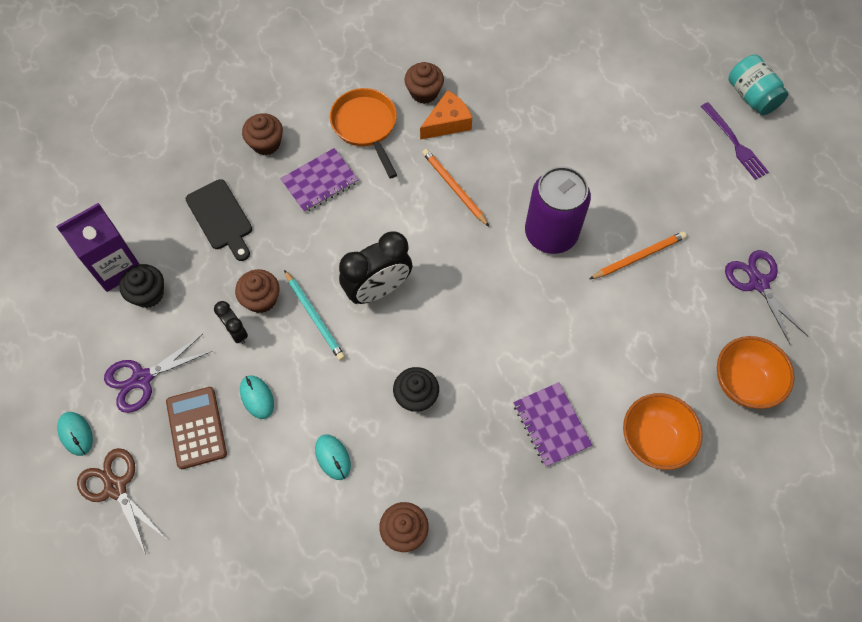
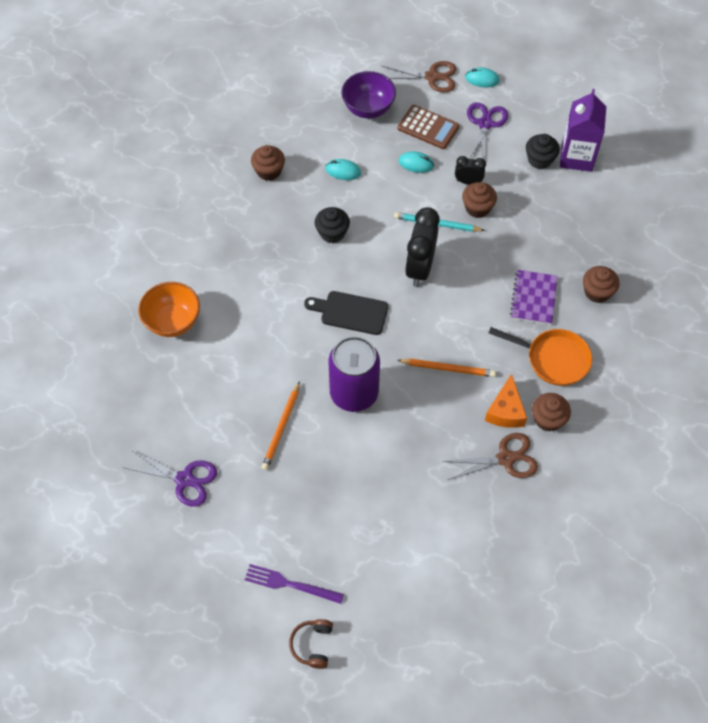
camera: 135 degrees right, 5 degrees down
black cutting board [186,179,252,261] -> black cutting board moved to [304,291,388,335]
purple notebook [513,382,592,467] -> none
orange bowl [717,336,795,409] -> none
turquoise jar [728,55,788,115] -> brown headphones [289,619,333,669]
none -> purple bowl [341,71,396,119]
none -> brown scissors [442,433,538,480]

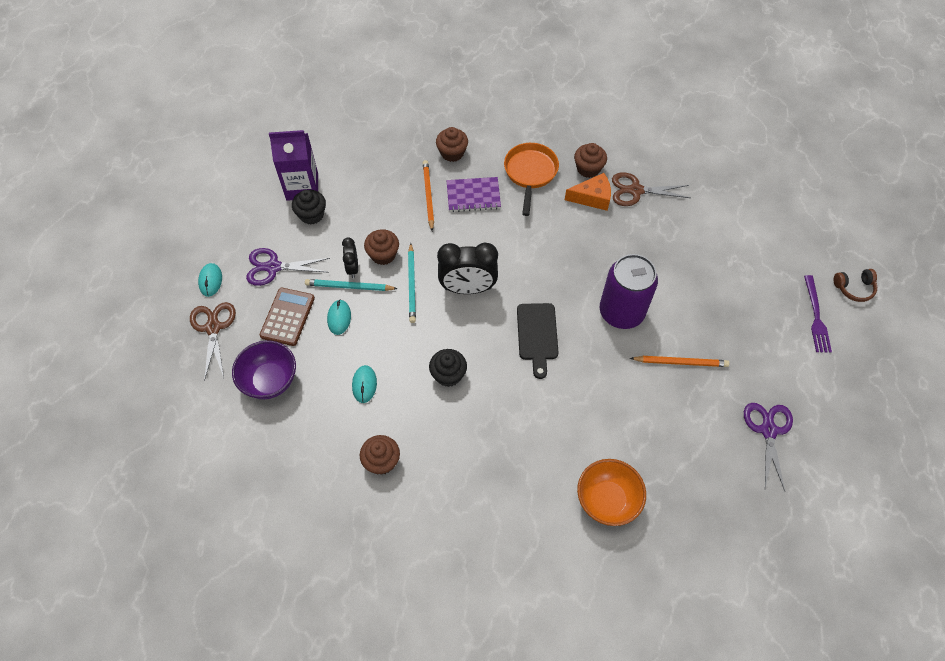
camera: 105 degrees left, 0 degrees up
orange pencil [397,359,496,377] -> orange pencil moved to [423,160,434,231]
brown scissors [442,433,538,480] -> brown scissors turned 60 degrees counterclockwise [612,172,690,206]
none -> turquoise pencil [305,279,398,291]

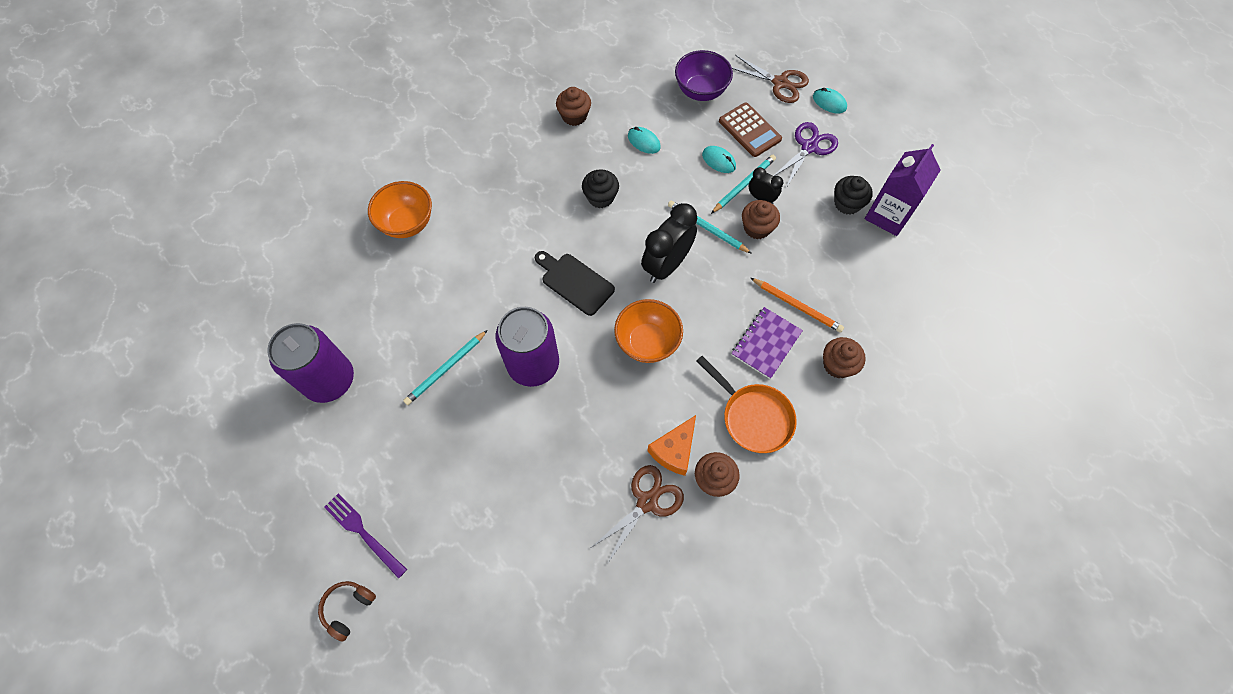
camera: 130 degrees right, 5 degrees up
orange pencil [630,356,729,367] -> turquoise pencil [403,330,487,405]
purple scissors [744,403,793,491] -> purple can [267,323,354,403]
none -> orange bowl [614,299,683,363]

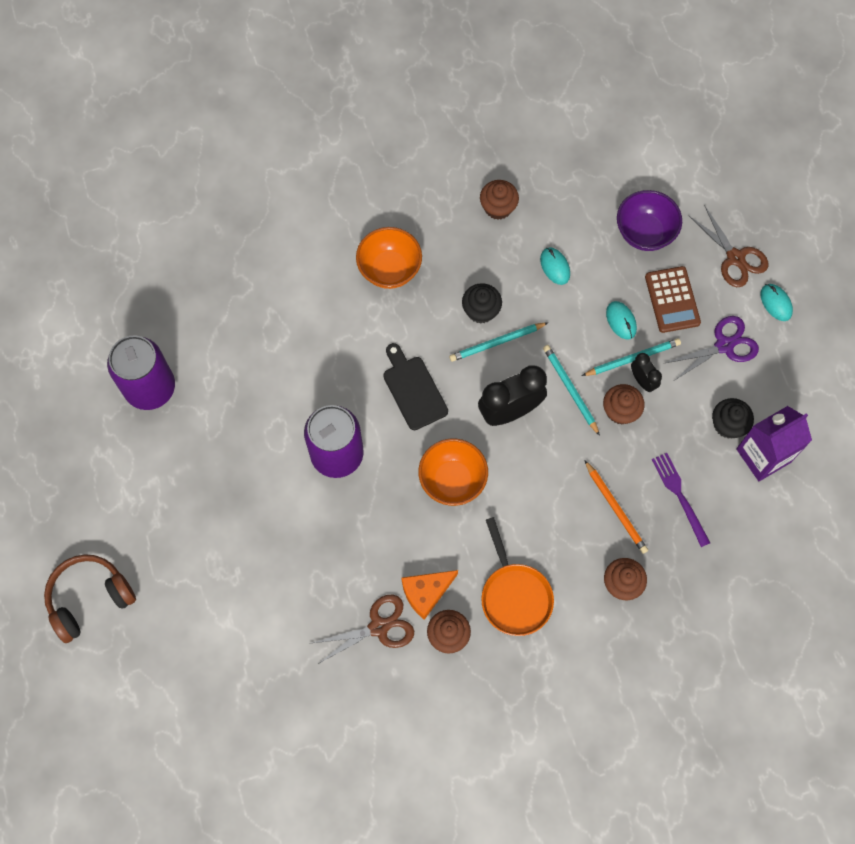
camera: 25 degrees right, 5 degrees up
brown headphones [318,581,376,642] -> brown headphones [44,554,136,643], size x1.77
purple fork [324,494,407,579] -> purple fork moved to [652,453,710,547]
orange bowl [368,181,432,238] -> orange bowl moved to [356,227,422,289]
turquoise pencil [403,330,487,405] -> turquoise pencil moved to [449,322,549,362]
purple notebook [731,307,803,379] -> none

